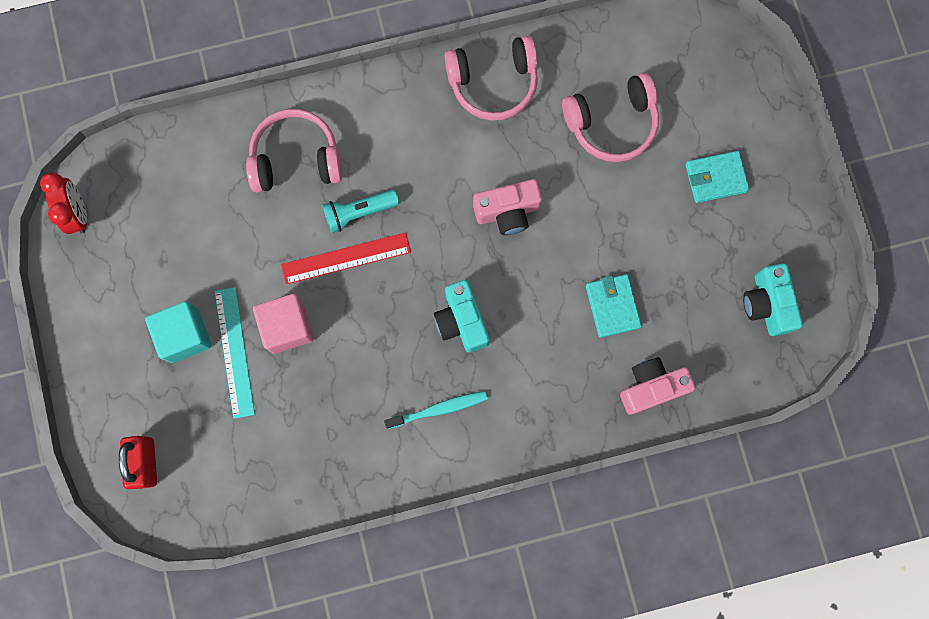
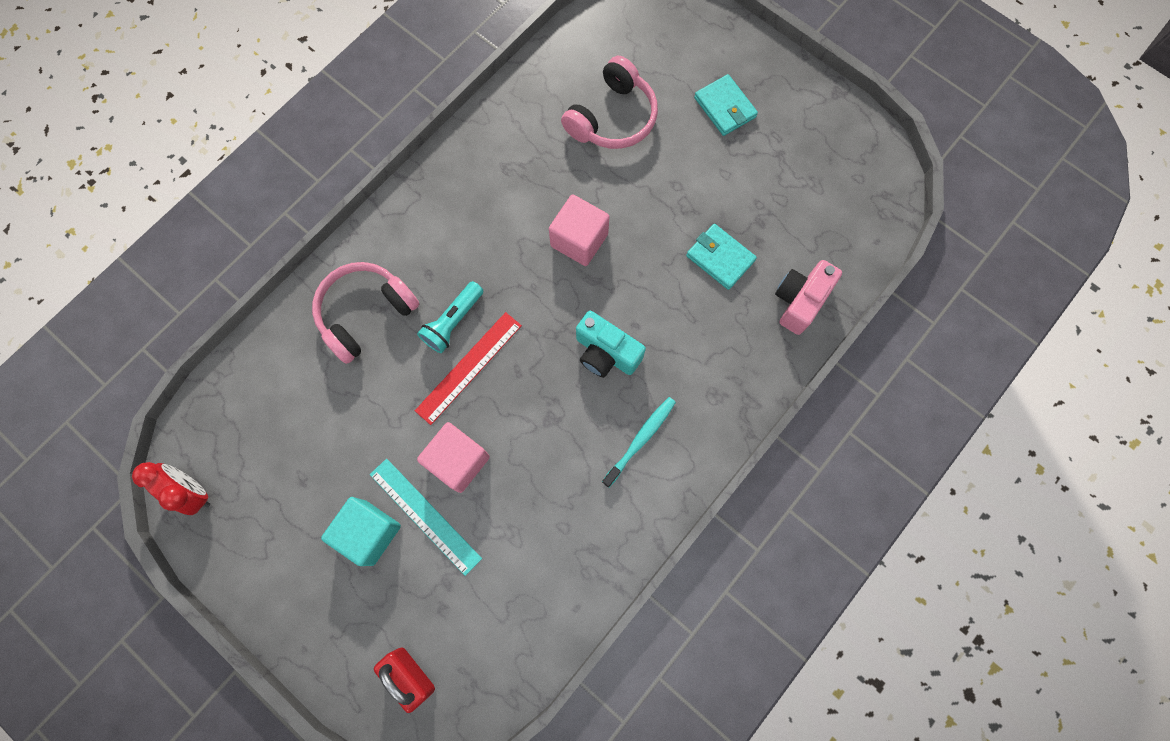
camera: 35 degrees left, 5 degrees down
pink headphones [445,36,538,121] -> none
pink camera [473,179,542,235] -> pink cube [549,194,609,266]
turquoise wallet [685,151,750,203] -> turquoise wallet turned 75 degrees counterclockwise [694,74,758,136]
turquoise camera [743,263,803,336] -> none

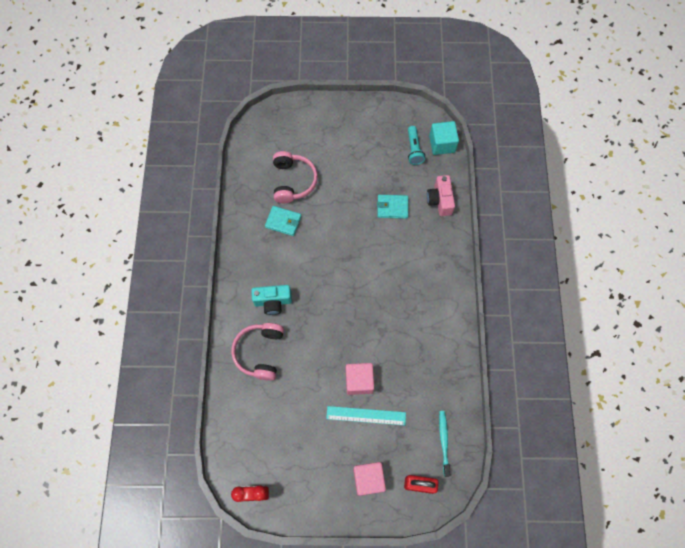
camera: 40 degrees left, 5 degrees down
turquoise cube [321,497,401,566] -> turquoise cube moved to [429,121,459,155]
red ruler [415,312,522,425] -> none
turquoise flashlight [417,281,483,353] -> turquoise flashlight moved to [408,126,425,165]
pink cube [549,194,609,266] -> pink cube moved to [353,462,386,496]
turquoise camera [576,311,646,378] -> turquoise camera moved to [251,285,292,315]
turquoise toothbrush [602,397,676,487] -> turquoise toothbrush moved to [439,411,450,477]
turquoise wallet [694,74,758,136] -> turquoise wallet moved to [265,206,301,236]

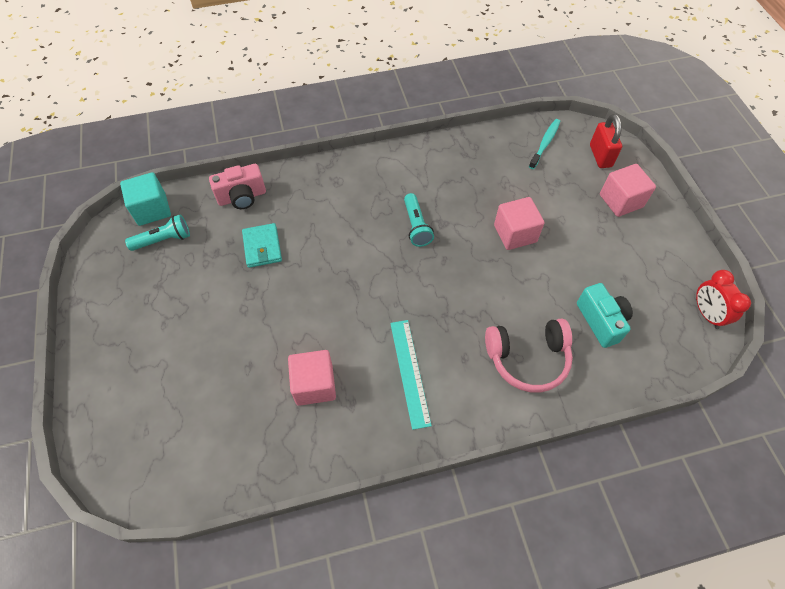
camera: 105 degrees left, 10 degrees down
turquoise camera [251,285,292,315] -> turquoise camera moved to [577,283,633,348]
turquoise wallet [265,206,301,236] -> pink cube [288,350,336,406]
pink headphones [273,151,318,203] -> none
turquoise ruler [326,406,406,425] -> turquoise ruler moved to [390,320,432,430]
turquoise toothbrush [439,411,450,477] -> turquoise toothbrush turned 135 degrees clockwise [529,119,561,169]
none -> turquoise flashlight [404,193,434,247]

